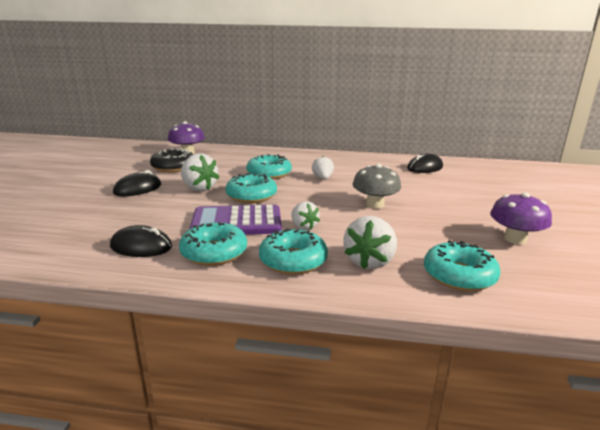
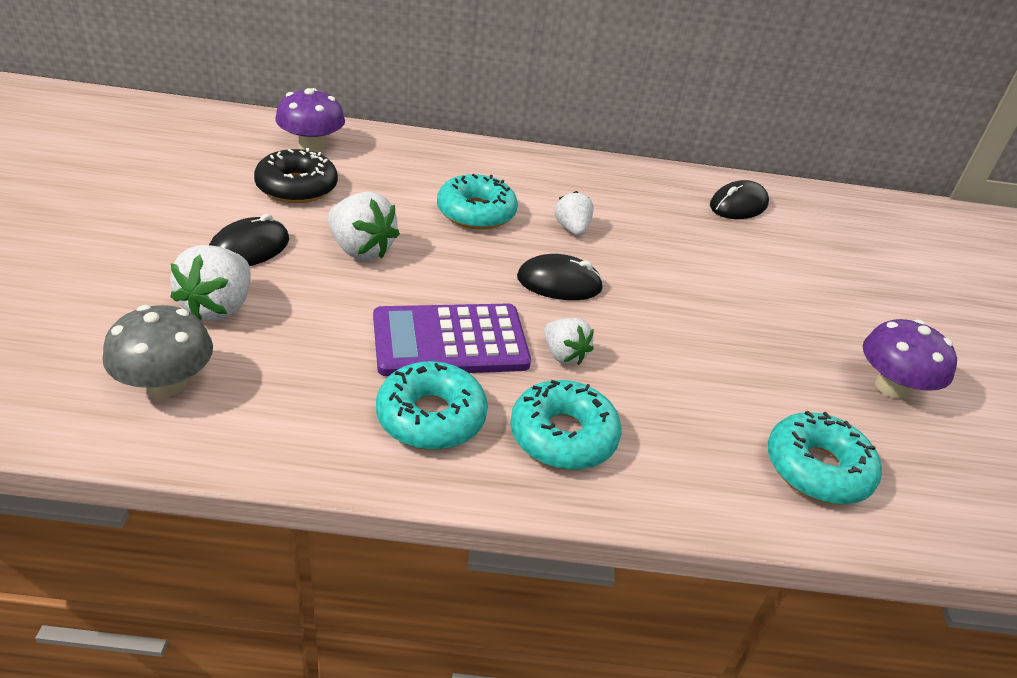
camera: 10 degrees left, 15 degrees up
black mouse [110,225,172,257] -> black mouse moved to [517,254,604,300]
turquoise donut [226,173,277,203] -> none
white strawberry [343,216,397,269] -> white strawberry moved to [170,245,251,321]
grey mushroom [353,164,401,209] -> grey mushroom moved to [103,305,213,398]

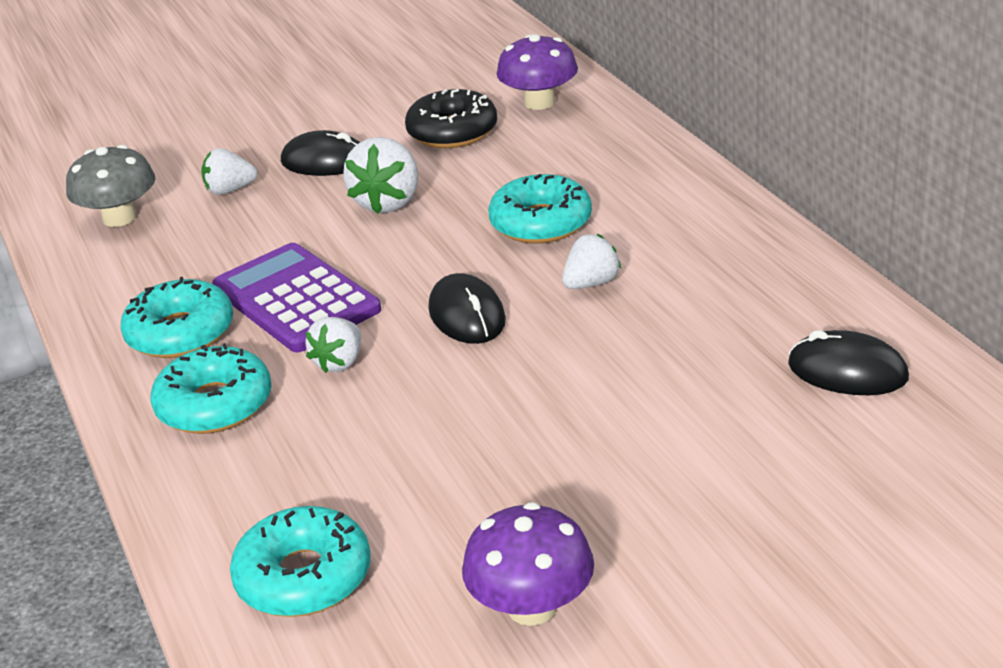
camera: 70 degrees right, 5 degrees down
white strawberry [170,245,251,321] -> white strawberry [201,148,257,195], size x0.64

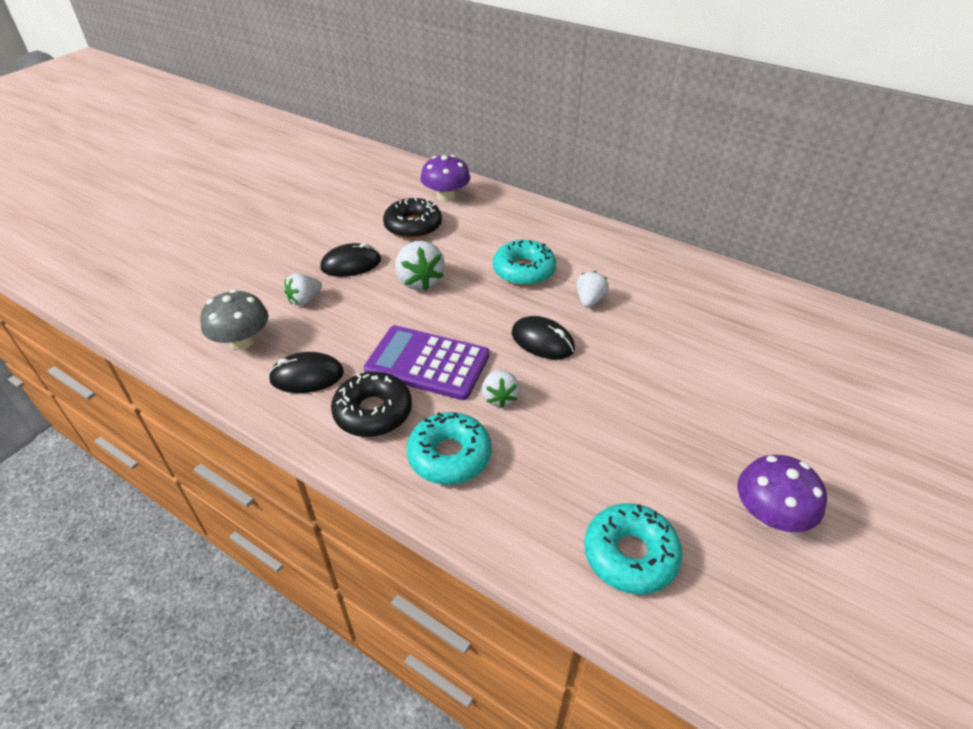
camera: 35 degrees left, 10 degrees up
turquoise donut [120,277,233,358] -> black donut [331,372,412,437]
black mouse [788,330,909,395] -> black mouse moved to [268,352,344,393]

